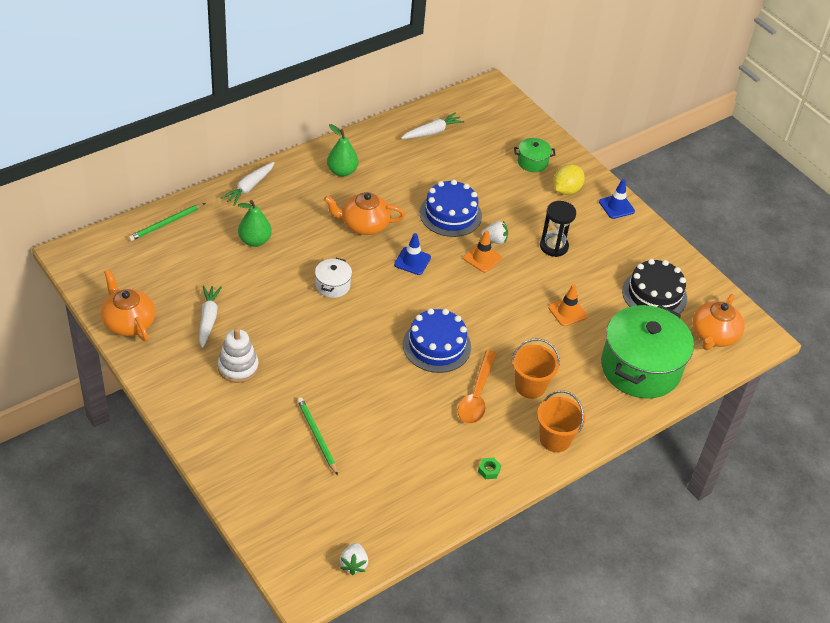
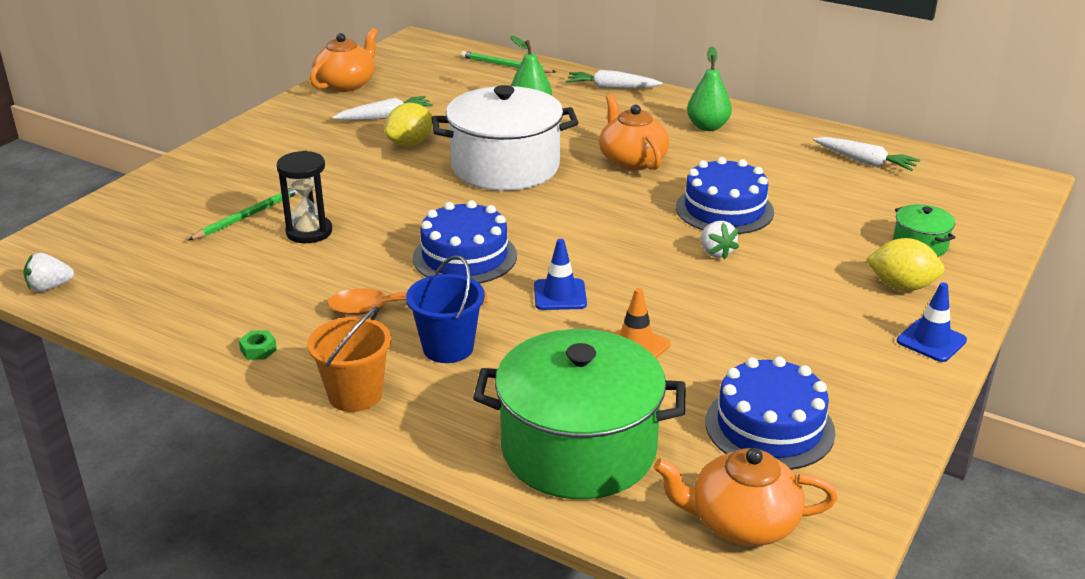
camera: 70 degrees right, 15 degrees down
white stacking toy [218,328,259,383] -> none
white pot [315,258,352,298] -> white pot [431,85,579,191], size x2.26
blue traffic cone [394,233,431,275] -> blue traffic cone moved to [534,239,587,310]
orange traffic cone [463,230,502,273] -> none
orange bucket [512,338,560,399] -> blue bucket [406,255,485,363]
black hourglass [540,201,576,257] -> black hourglass moved to [276,151,332,243]
black cake [622,259,687,314] -> blue cake [705,356,835,470]
none -> yellow lemon [385,103,432,146]

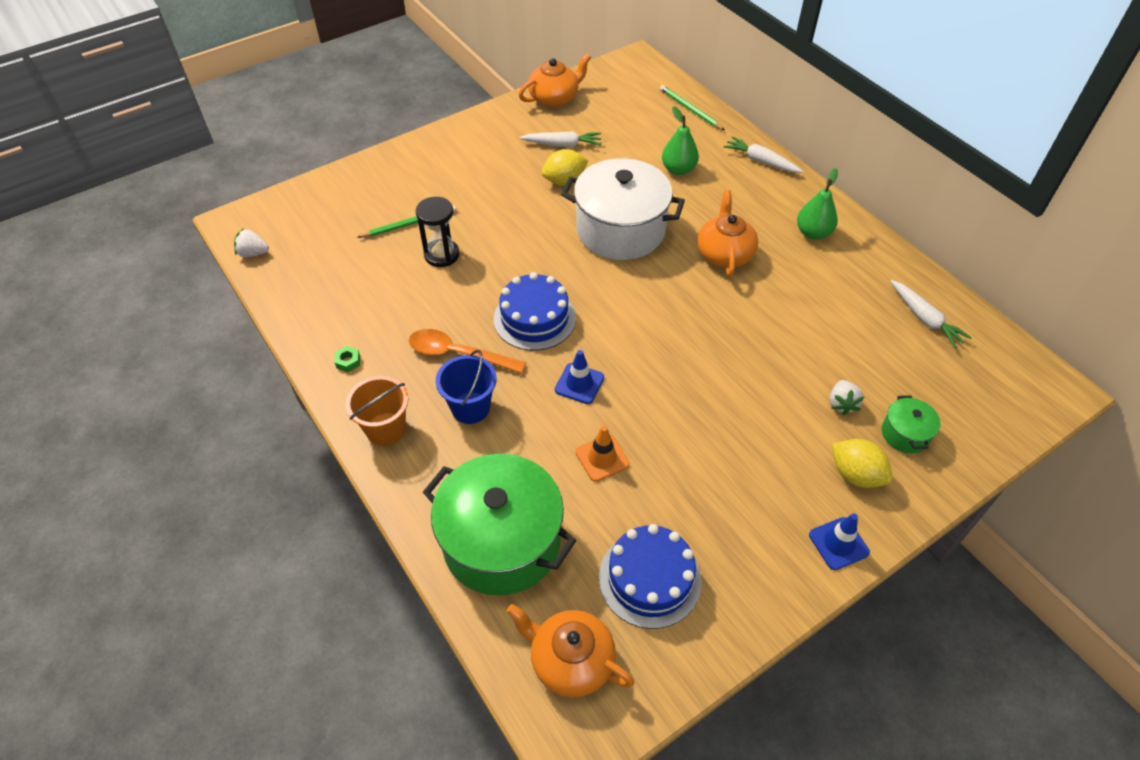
camera: 25 degrees right, 20 degrees up
blue cake [676,157,774,234] -> none
white strawberry [701,221,739,260] -> white strawberry moved to [830,380,864,415]

